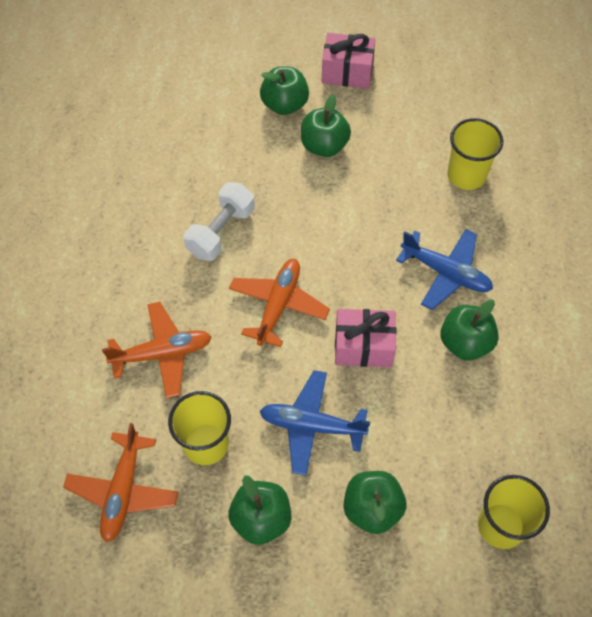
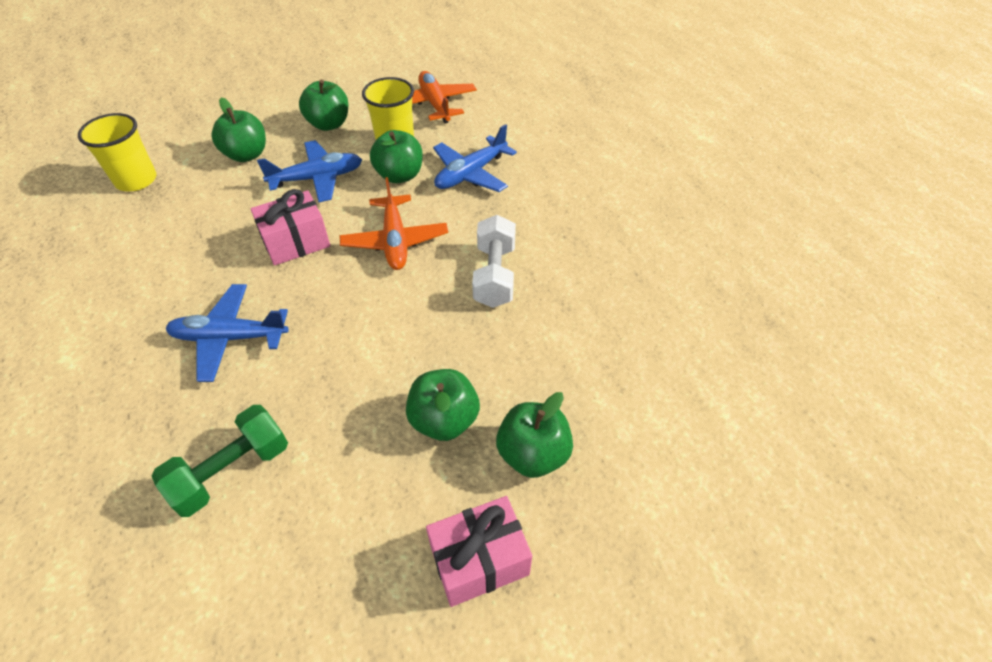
camera: 150 degrees right, 10 degrees down
orange plane [102,302,211,398] -> blue plane [433,124,517,192]
green apple [441,299,499,360] -> green apple moved to [370,130,423,183]
yellow cup [447,118,503,190] -> green dumbbell [152,405,288,517]

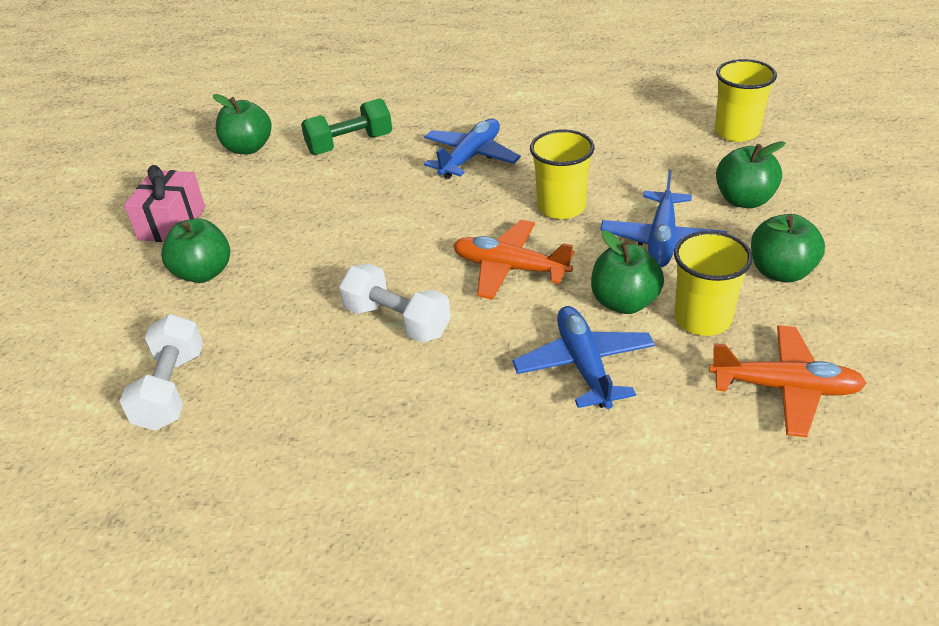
camera: 125 degrees right, 10 degrees down
green dumbbell [152,405,288,517] -> green dumbbell turned 75 degrees clockwise [301,98,392,155]
pink gift [251,189,330,266] -> yellow cup [530,130,595,219]
green apple [406,369,480,441] -> green apple moved to [213,94,272,154]
none -> white dumbbell [120,314,203,431]

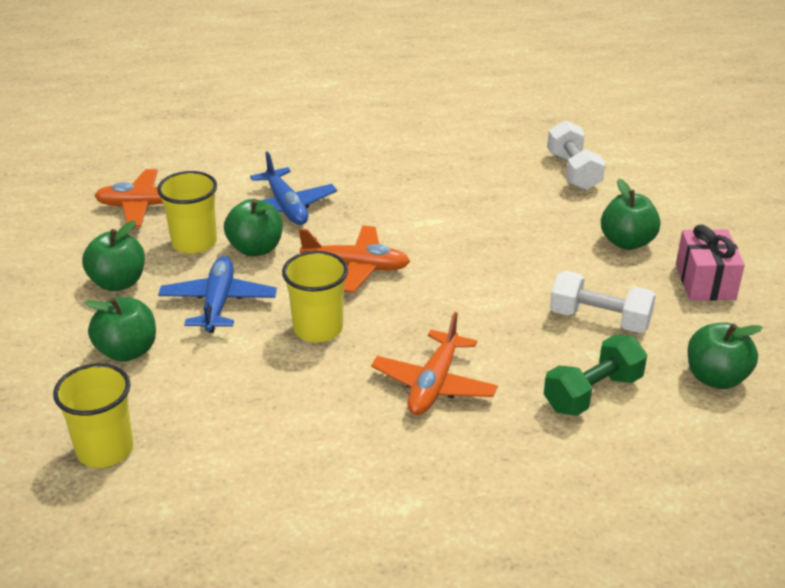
camera: 165 degrees right, 5 degrees down
white dumbbell [339,264,451,343] -> white dumbbell moved to [550,271,656,333]
blue plane [424,119,521,179] -> orange plane [371,312,498,415]

